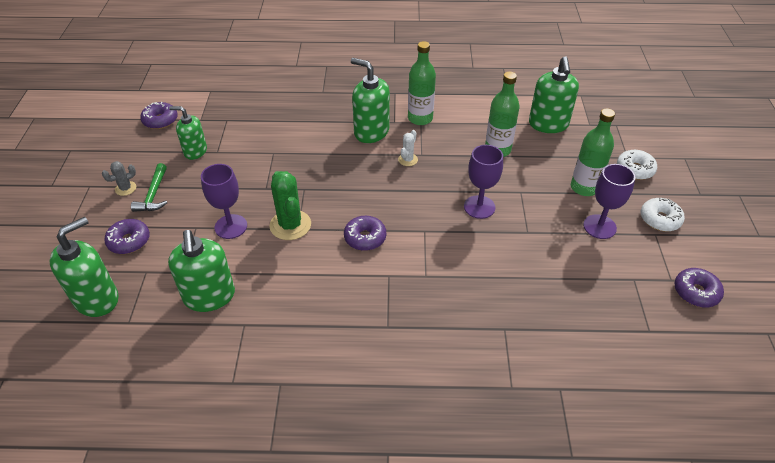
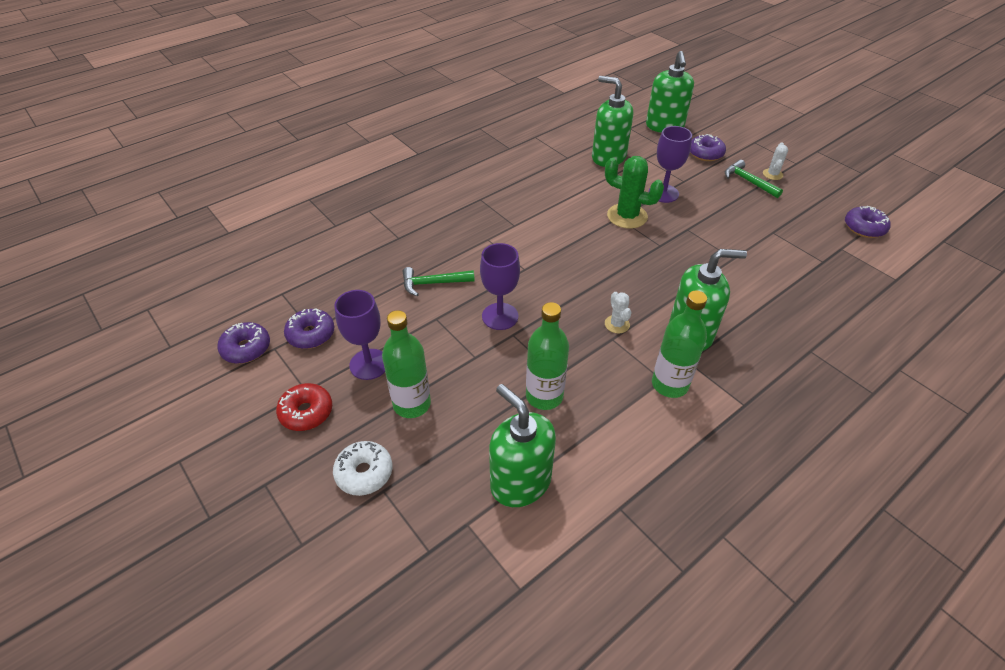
camera: 140 degrees right, 0 degrees up
grey cactus [102,161,136,196] -> white cactus [763,142,788,180]
green soap dispenser [169,106,207,160] -> none
purple donut [344,216,386,251] -> purple donut moved to [284,308,334,349]
white donut [641,198,685,231] -> red donut [276,383,332,431]
none -> green hammer [403,267,475,296]

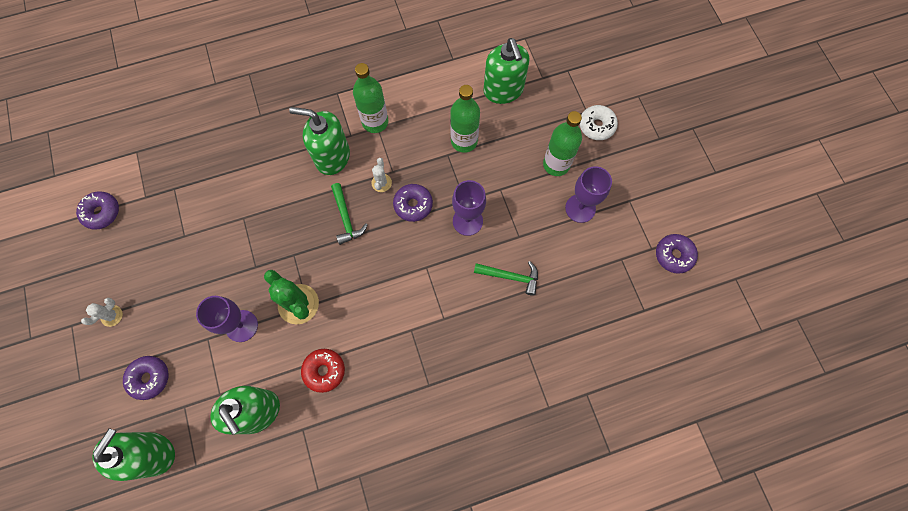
camera: 160 degrees left, 25 degrees up
red donut [276,383,332,431] -> red donut moved to [301,349,345,393]
purple donut [284,308,334,349] -> purple donut moved to [393,184,433,222]
green hammer [725,160,783,198] -> green hammer moved to [331,183,368,245]

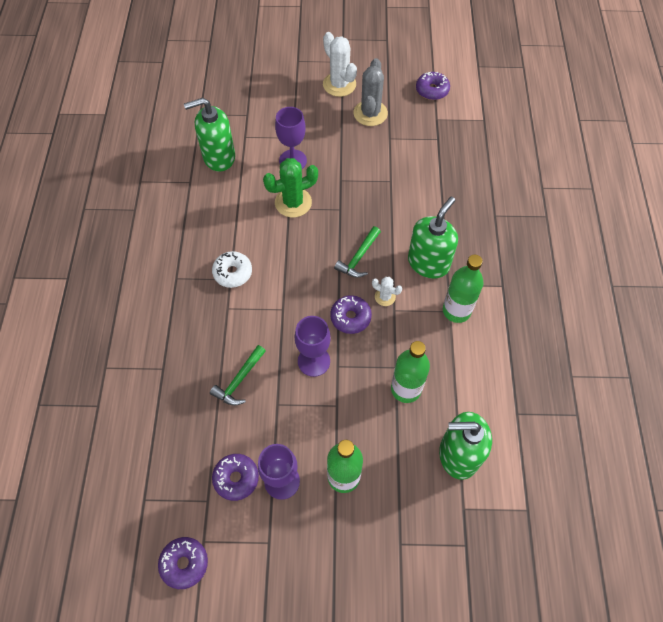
camera: 110 degrees right, 10 degrees down
white cactus [81,298,123,327] -> white cactus [323,32,357,97], size x1.89
green soap dispenser [92,428,175,481] -> none
purple donut [123,356,168,400] -> purple donut moved to [212,454,259,501]
red donut [301,349,345,393] -> none
green hammer [331,183,368,245] -> green hammer turned 60 degrees counterclockwise [334,226,381,278]
white donut [579,105,618,140] -> white donut moved to [212,251,252,288]
none -> grey cactus [353,58,388,126]

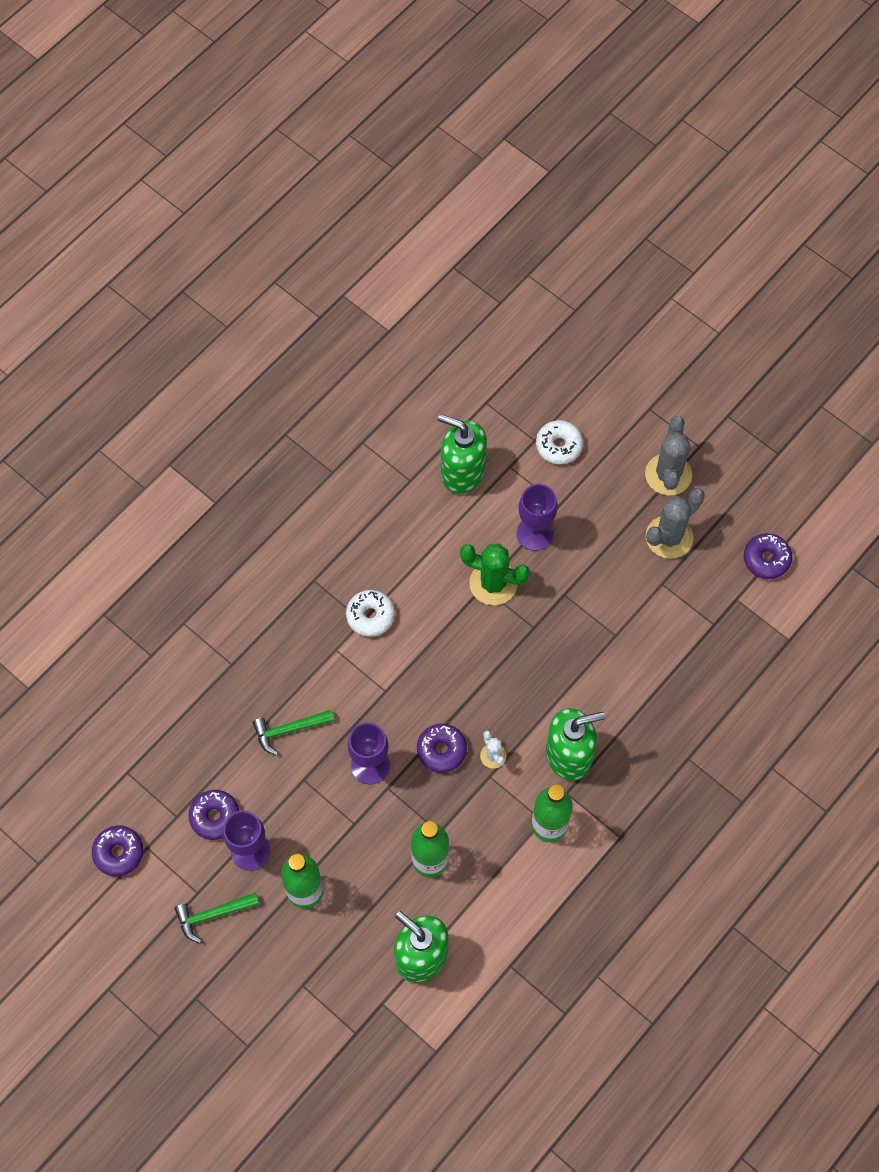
camera: 40 degrees right, 5 degrees up
white cactus [323,32,357,97] -> grey cactus [645,416,692,495]
green hammer [334,226,381,278] -> green hammer moved to [174,892,259,943]
none -> white donut [536,420,583,464]

